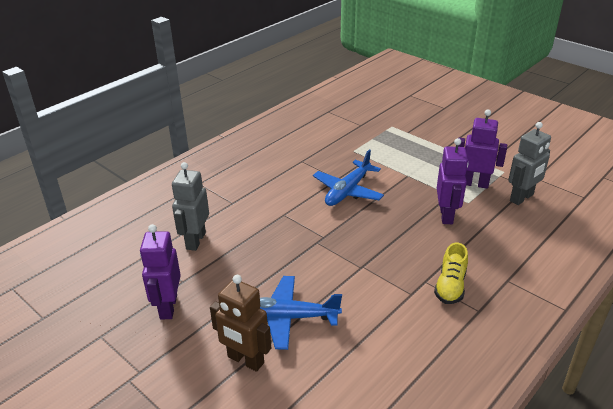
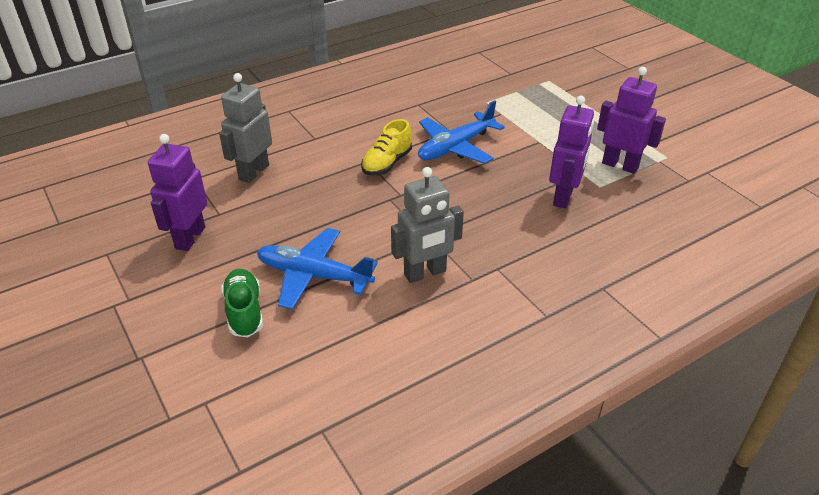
camera: 15 degrees right, 5 degrees up
brown robot [210,275,271,372] -> green shoe [221,269,263,337]
yellow shoe [434,242,468,304] -> yellow shoe moved to [361,119,412,176]
grey robot [508,122,551,205] -> grey robot moved to [391,167,464,283]

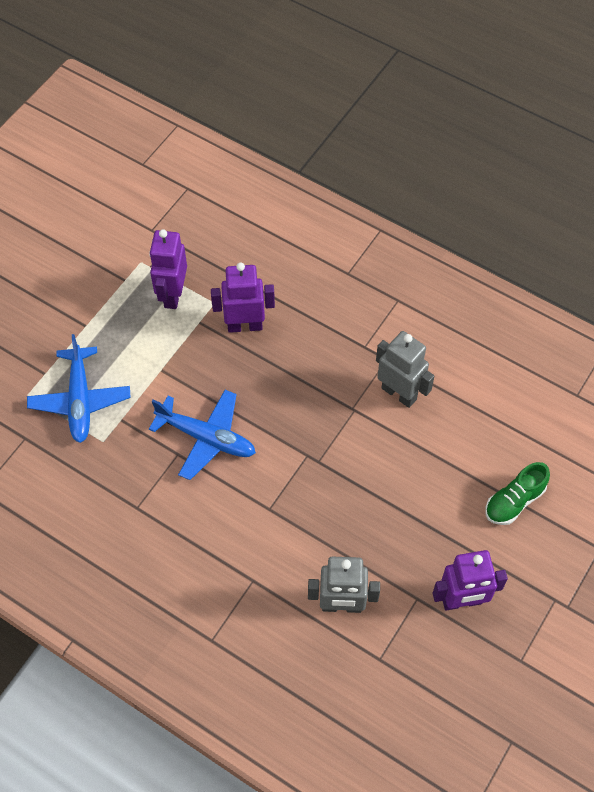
camera: 115 degrees left, 20 degrees up
blue plane [257,228,378,310] -> blue plane moved to [27,334,131,443]
yellow shoe [361,119,412,176] -> none

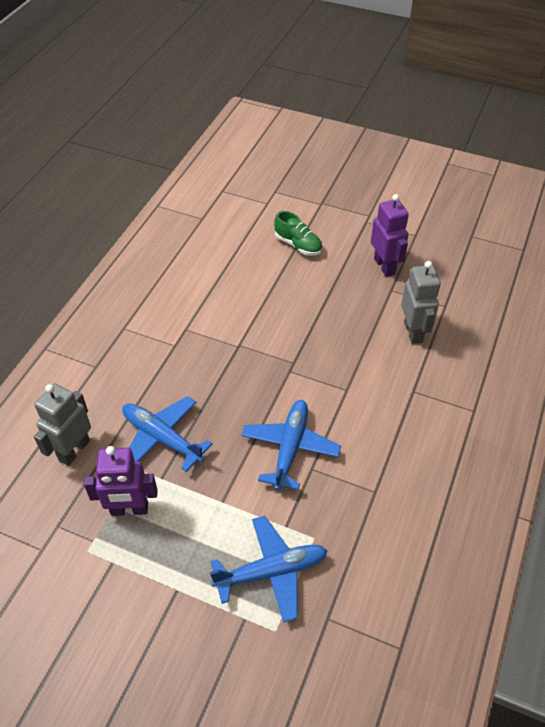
camera: 100 degrees left, 10 degrees down
purple robot [211,262,275,333] -> blue plane [122,396,213,472]
grey robot [376,331,434,408] -> grey robot moved to [34,383,91,466]

